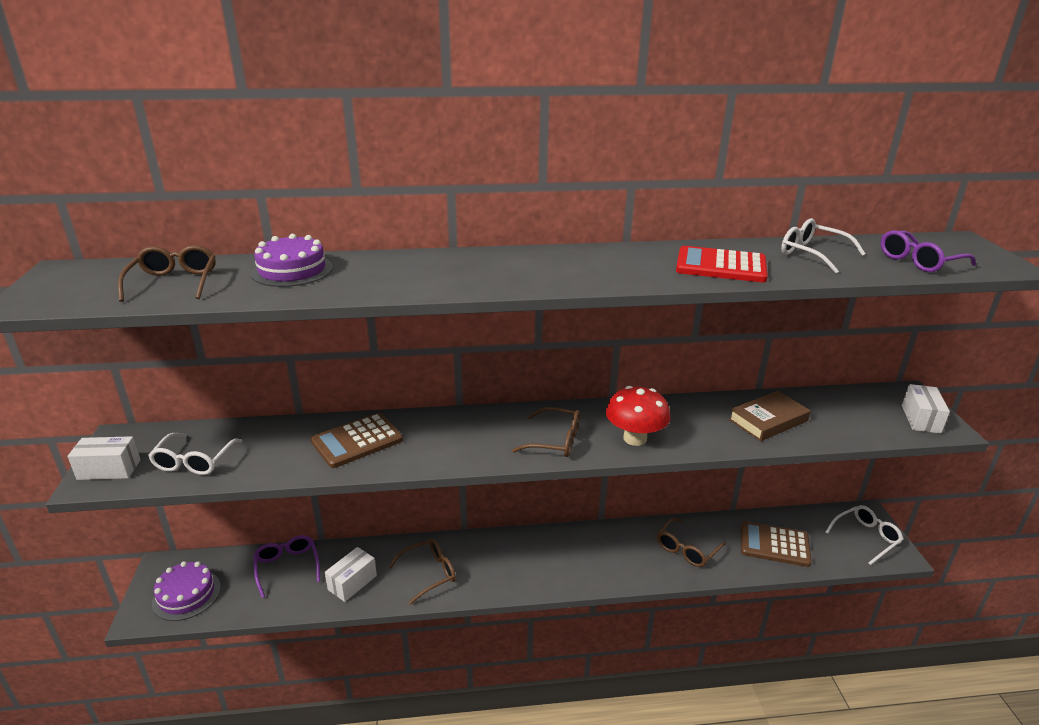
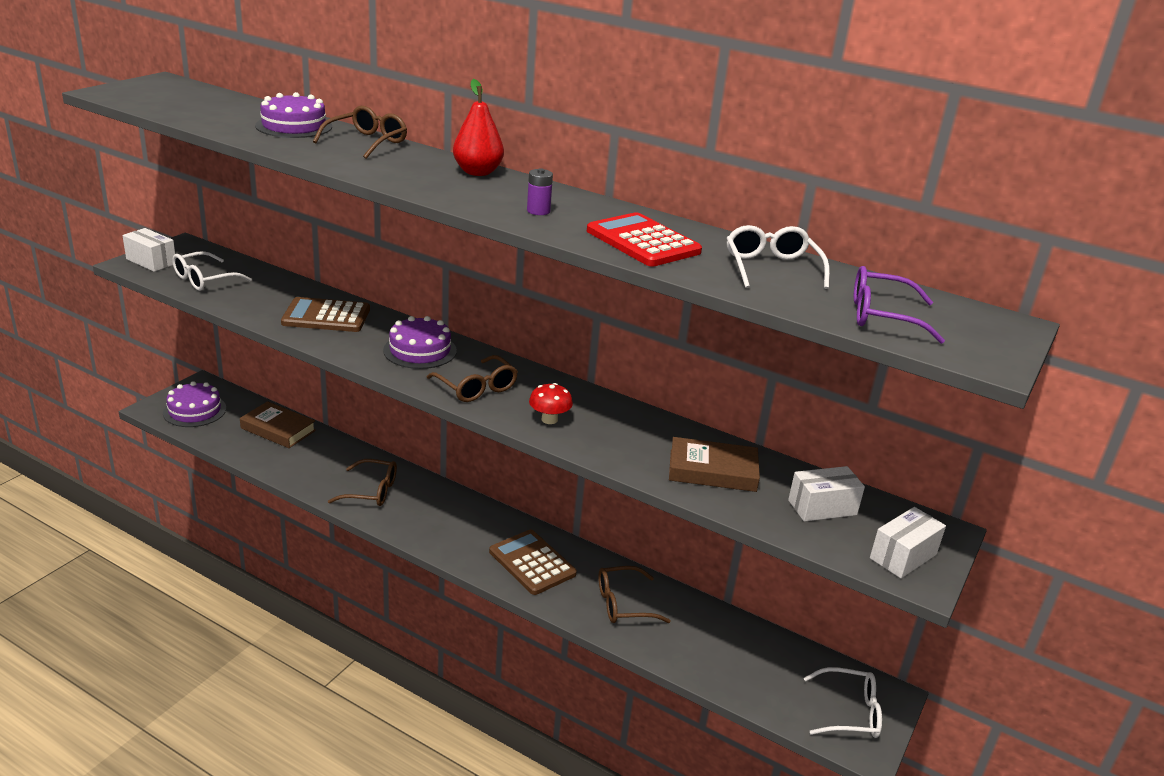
camera: 35 degrees right, 0 degrees up
brown glasses [118,245,216,302] -> brown glasses moved to [313,106,407,159]
purple glasses [253,535,320,598] -> brown book [240,401,316,448]
white box [325,547,377,602] -> white box moved to [788,466,865,522]
red mushroom [606,386,671,446] -> red mushroom [529,383,573,424], size x0.59
brown calculator [741,521,812,567] -> brown calculator moved to [489,530,577,595]
none -> purple cake [383,316,457,369]
none -> red pear [453,79,504,176]
none -> purple battery [527,168,553,215]

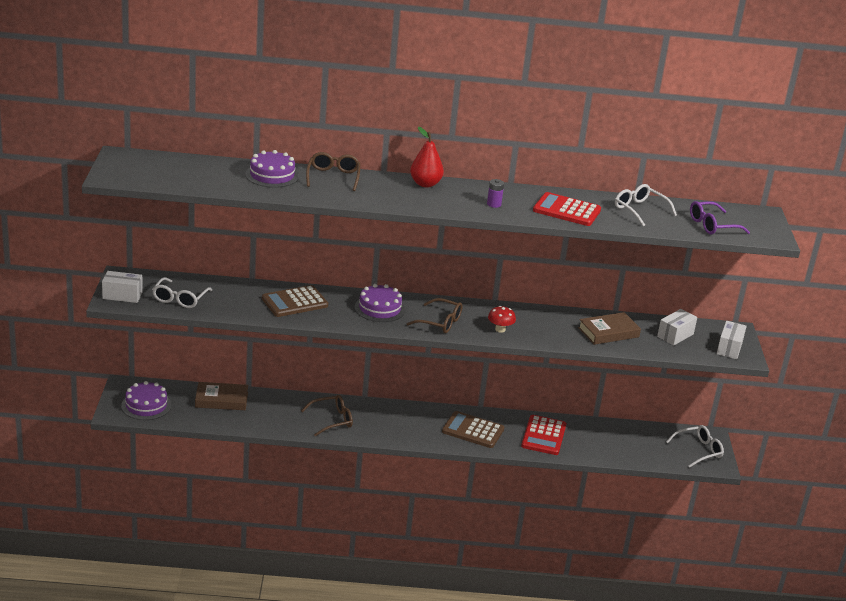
camera: 30 degrees left, 0 degrees up
brown glasses [598,566,671,623] -> red calculator [521,415,566,455]

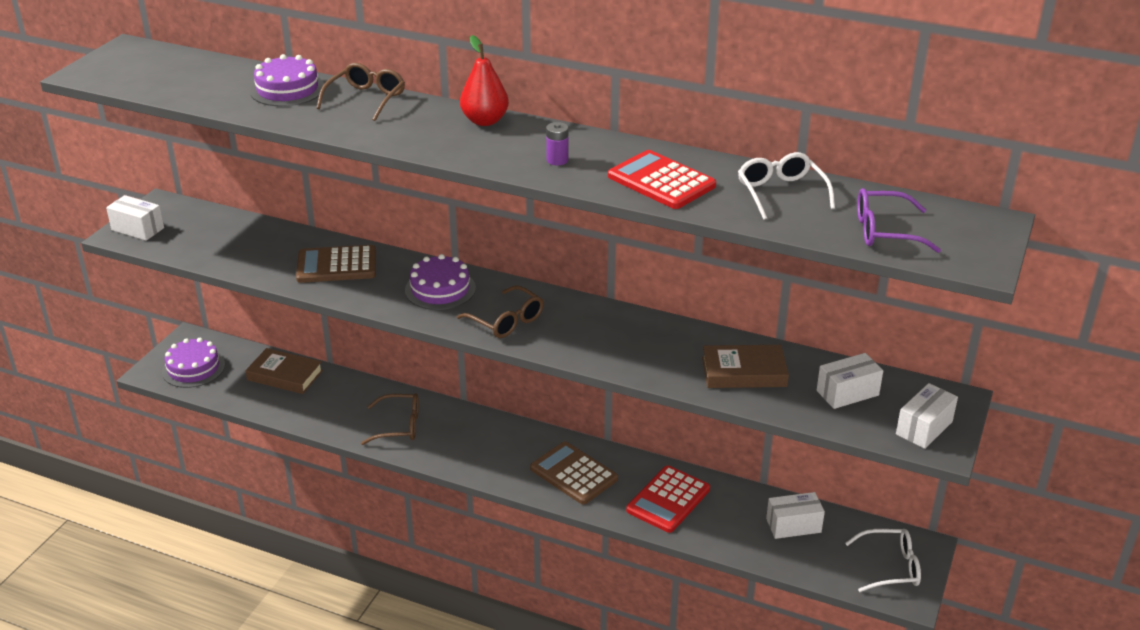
camera: 25 degrees right, 5 degrees up
white glasses [152,277,212,308] -> none
red mushroom [488,306,516,333] -> none
none -> white box [766,492,825,539]

